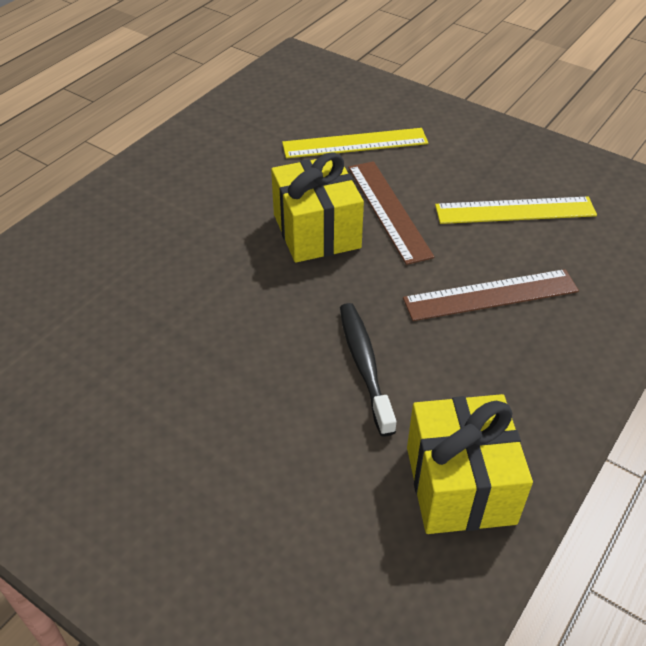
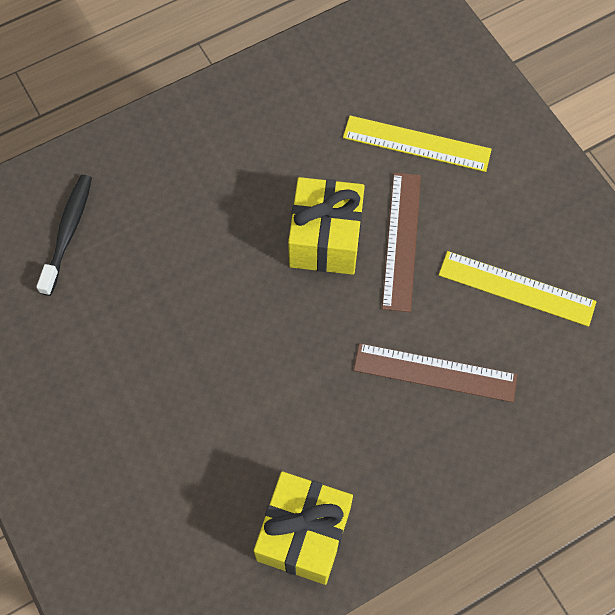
camera: 25 degrees right, 20 degrees up
black toothbrush [340,303,396,437] -> black toothbrush moved to [36,175,92,296]

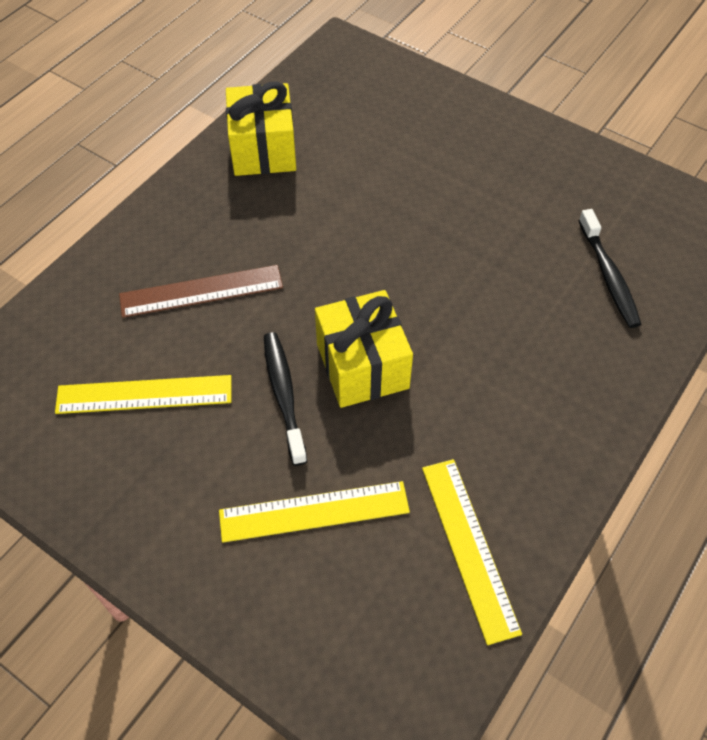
camera: 155 degrees right, 10 degrees down
brown ruler [382,173,421,312] -> black toothbrush [264,332,307,466]
none -> yellow ruler [422,459,522,645]

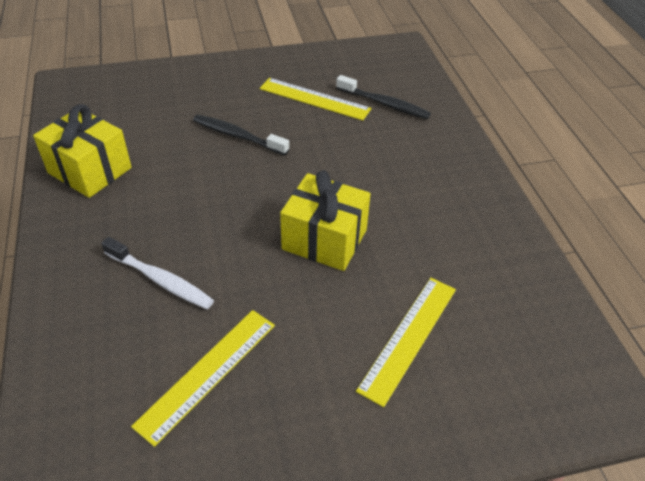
camera: 50 degrees left, 10 degrees down
brown ruler [119,265,283,318] -> white toothbrush [101,237,214,309]
black toothbrush [264,332,307,466] -> black toothbrush moved to [193,115,289,155]
yellow ruler [422,459,522,645] -> yellow ruler moved to [260,78,371,121]

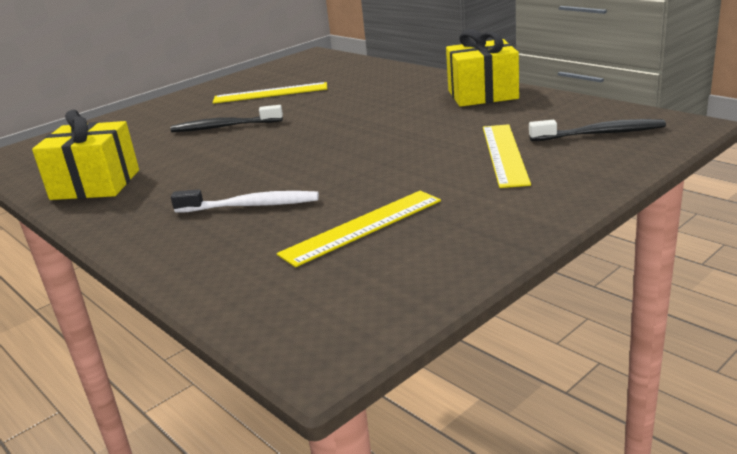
camera: 25 degrees left, 20 degrees down
yellow ruler [131,310,275,447] -> yellow ruler turned 45 degrees clockwise [277,191,441,267]
yellow gift [280,170,371,271] -> yellow gift moved to [446,29,519,107]
black toothbrush [336,75,431,119] -> black toothbrush moved to [529,119,666,141]

